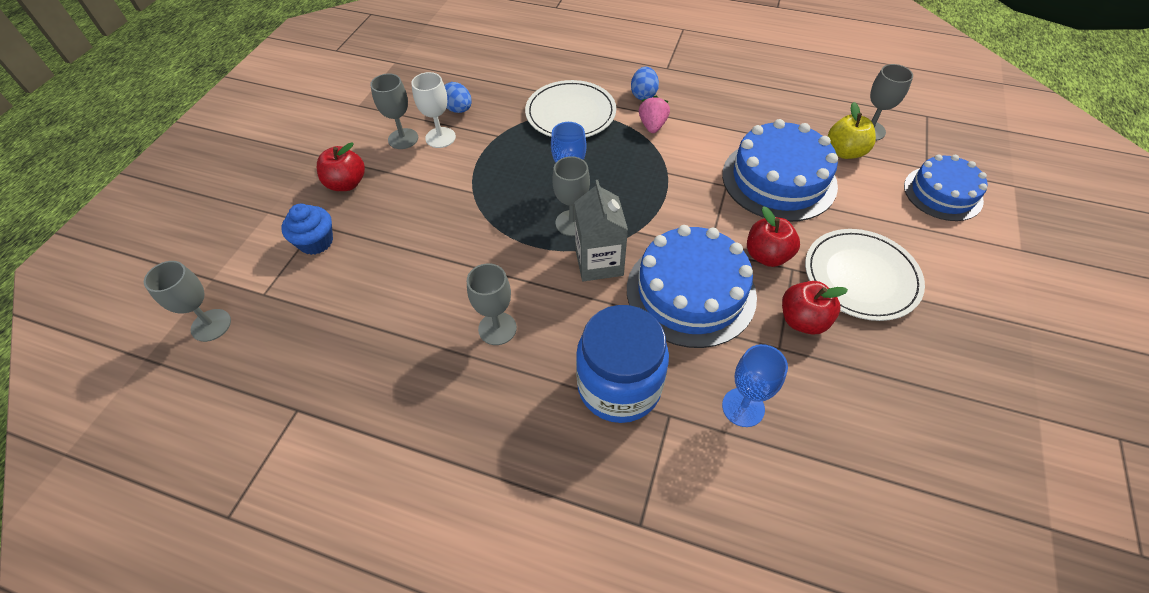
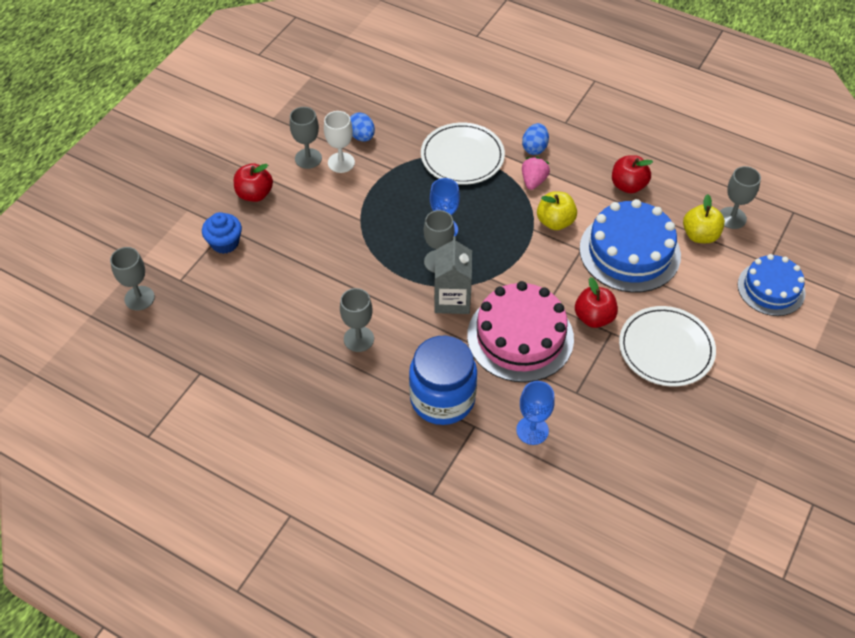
camera: 10 degrees right, 0 degrees up
blue cake [627,225,757,348] -> pink cake [467,281,574,382]
red apple [782,281,848,334] -> red apple moved to [612,155,653,193]
none -> yellow apple [537,191,577,230]

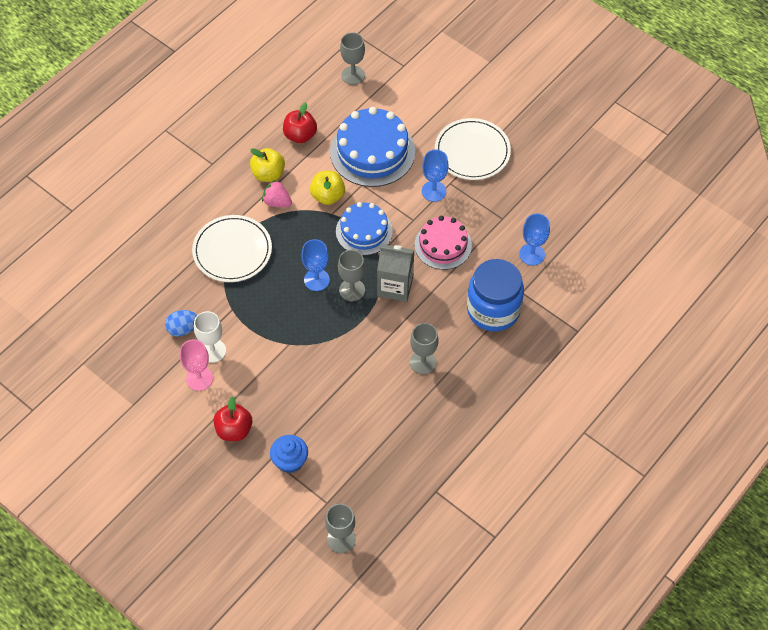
camera: 80 degrees left, 5 degrees up
grey goblet [290,107,322,169] -> pink goblet [180,339,213,391]
pink cake [467,281,574,382] -> pink cake [415,216,472,270], size x0.64
blue egg [522,123,549,155] -> none
red apple [575,277,618,328] -> blue goblet [422,150,449,202]
yellow apple [683,194,725,243] -> yellow apple moved to [250,148,285,182]
blue cake [738,254,806,316] -> blue cake moved to [336,202,393,255]

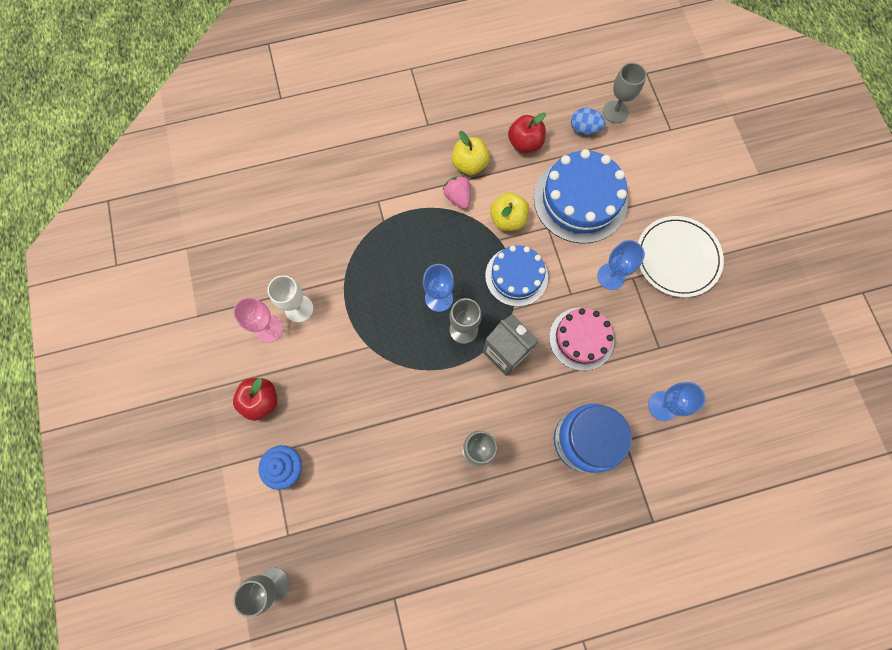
camera: 35 degrees right, 15 degrees up
blue egg [165,310,197,336] -> blue egg moved to [571,108,605,135]
white plate [192,215,272,282] -> none

